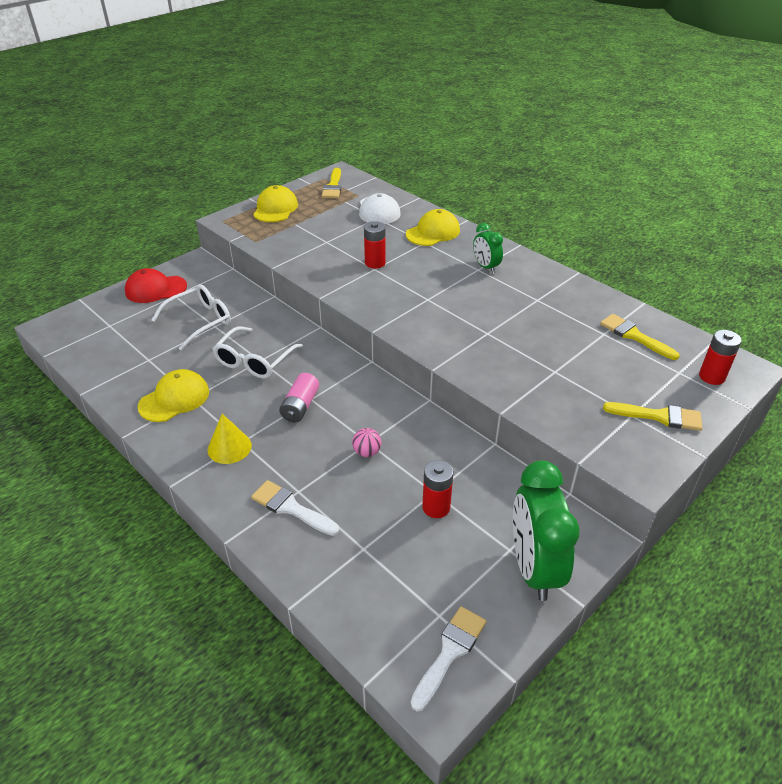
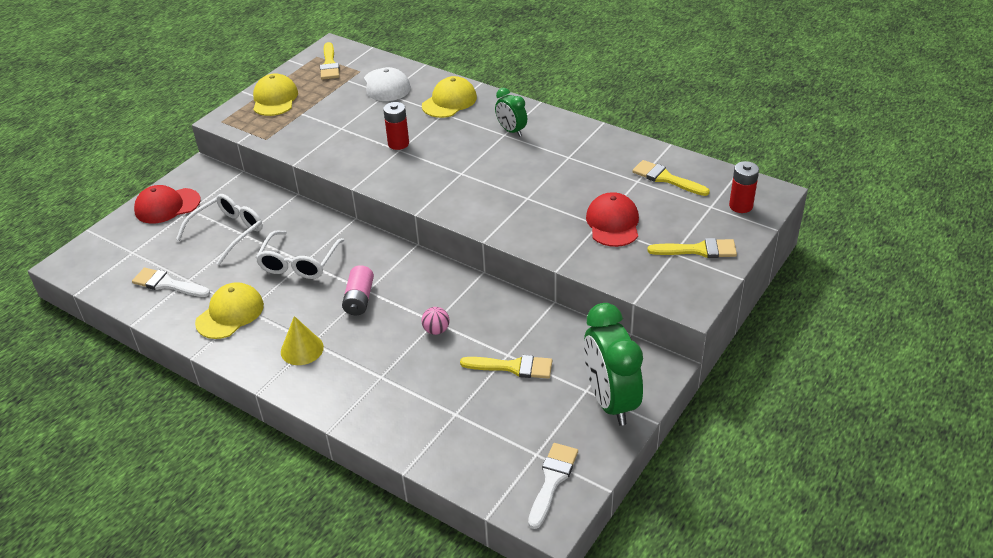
camera: 10 degrees left, 0 degrees up
white brush [251,480,339,536] -> white brush moved to [132,268,210,297]
red battery [422,460,453,518] -> yellow brush [460,355,552,379]
none -> red cap [586,192,639,247]

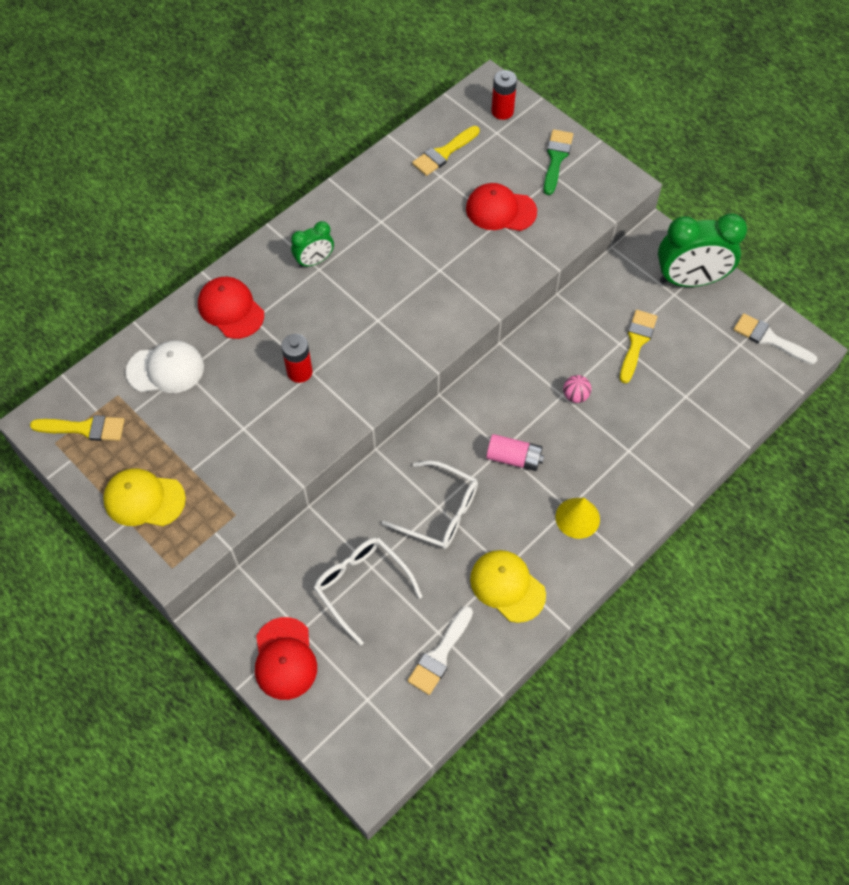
camera: 80 degrees left, 20 degrees up
yellow cap [422,76,477,118] -> red cap [198,277,264,339]
yellow brush [647,238,737,258] -> green brush [544,129,573,195]

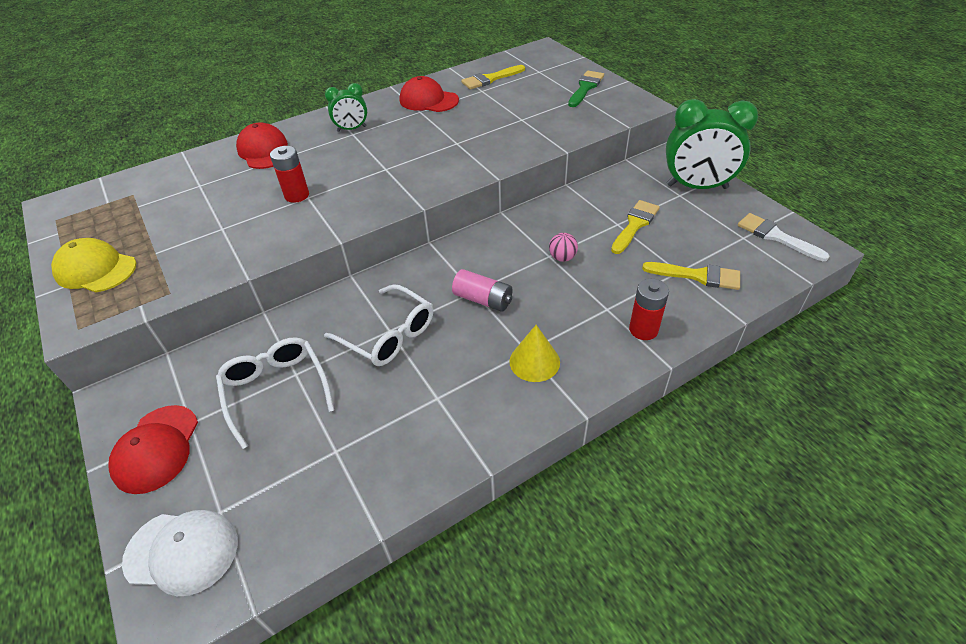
camera: 15 degrees right, 15 degrees down
yellow brush [30,415,125,441] -> yellow brush moved to [642,262,740,290]
white cap [126,340,204,393] -> white cap moved to [122,510,238,596]
white brush [407,606,473,695] -> none
red cap [466,183,537,231] -> red cap moved to [400,76,459,112]
yellow cap [470,550,546,623] -> none
red battery [491,70,517,120] -> red battery moved to [629,279,669,340]

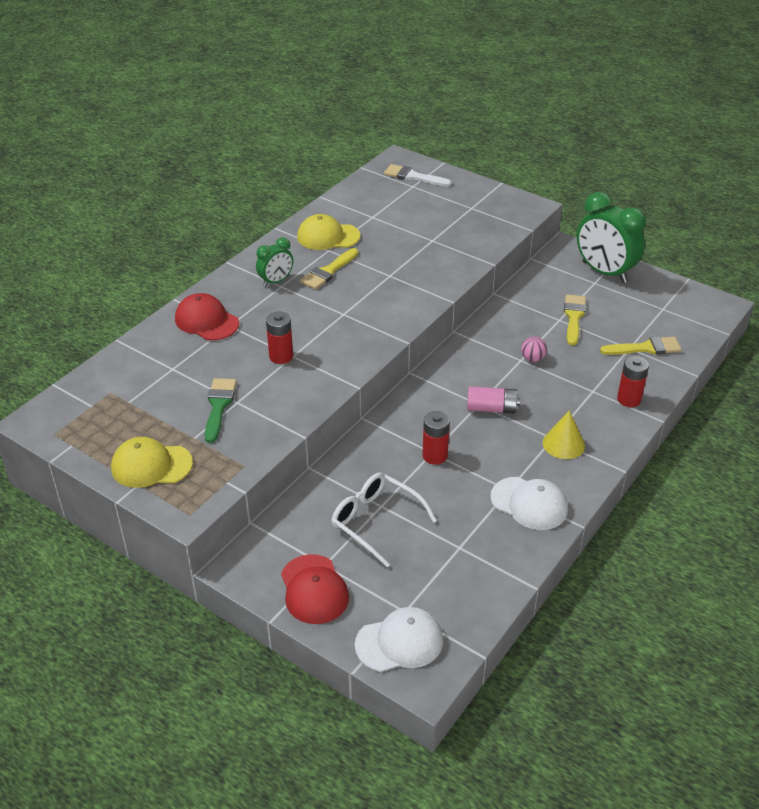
camera: 25 degrees left, 5 degrees down
white glasses [324,284,433,366] -> red battery [422,411,450,465]
red cap [400,76,459,112] -> yellow cap [297,214,360,250]
yellow brush [461,65,525,89] -> yellow brush moved to [300,248,358,289]
green brush [568,71,604,107] -> green brush moved to [205,378,237,443]
green clock [666,99,758,189] -> green clock turned 60 degrees clockwise [577,192,646,283]
white brush [738,213,830,261] -> white brush moved to [384,164,452,187]
none -> white cap [490,477,568,530]

